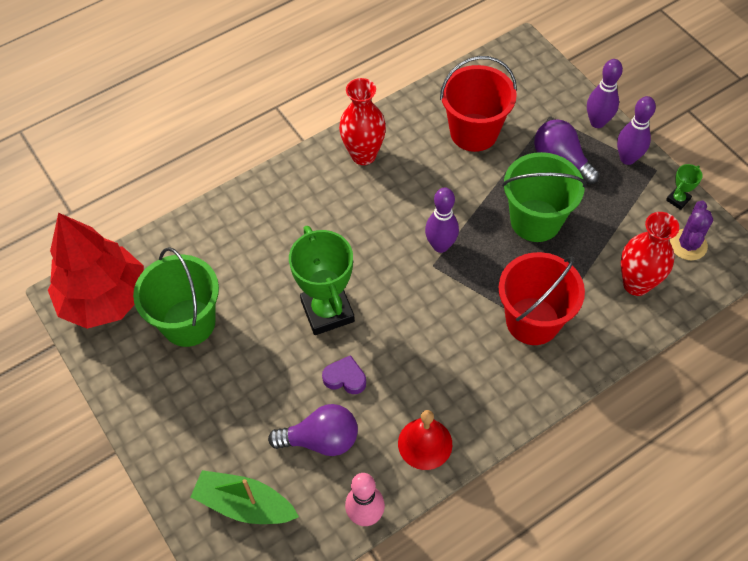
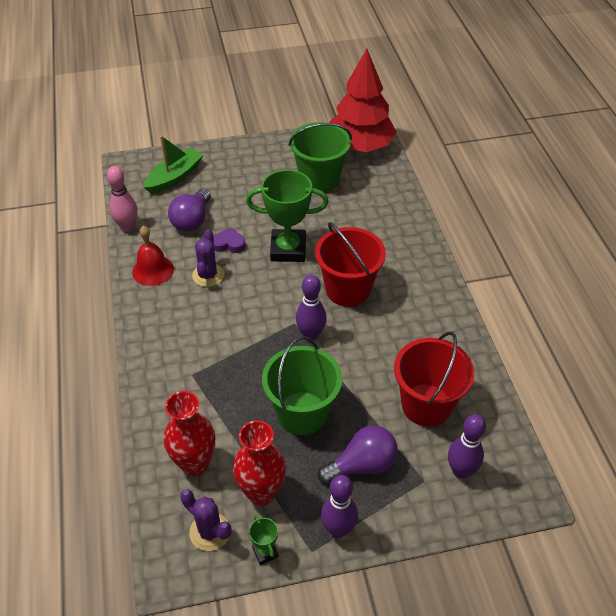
camera: 110 degrees right, 10 degrees down
purple heart [322,355,366,394] -> purple heart turned 120 degrees counterclockwise [213,227,245,253]
red vase [339,78,386,165] -> red vase moved to [233,421,286,505]
red bucket [498,252,585,345] -> red bucket moved to [315,222,386,307]
purple bowling pin [587,59,623,128] -> purple bowling pin moved to [448,414,486,479]
none -> purple cactus [192,230,224,287]

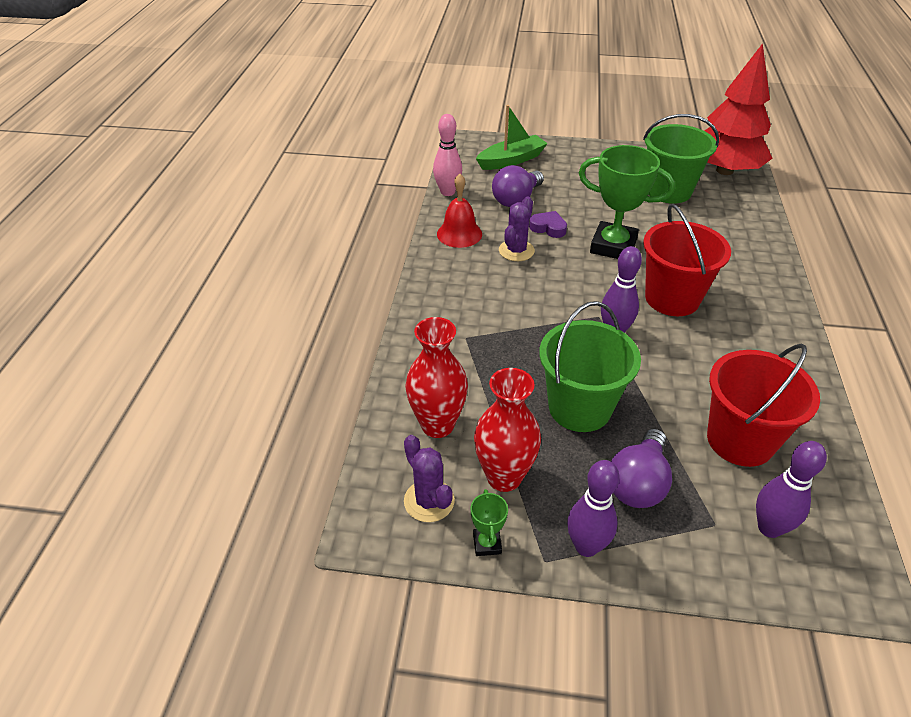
camera: 20 degrees right, 5 degrees down
purple light bulb [318,425,398,484] -> purple light bulb turned 120 degrees clockwise [611,428,672,508]

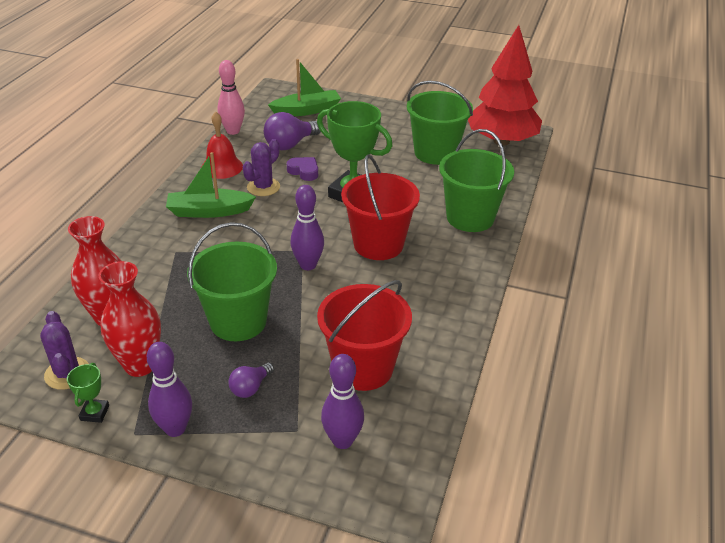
camera: 10 degrees right, 5 degrees down
purple light bulb [611,428,672,508] -> purple light bulb [228,363,274,398], size x0.57
none -> green boat [166,152,256,218]
none -> green bucket [439,129,514,232]

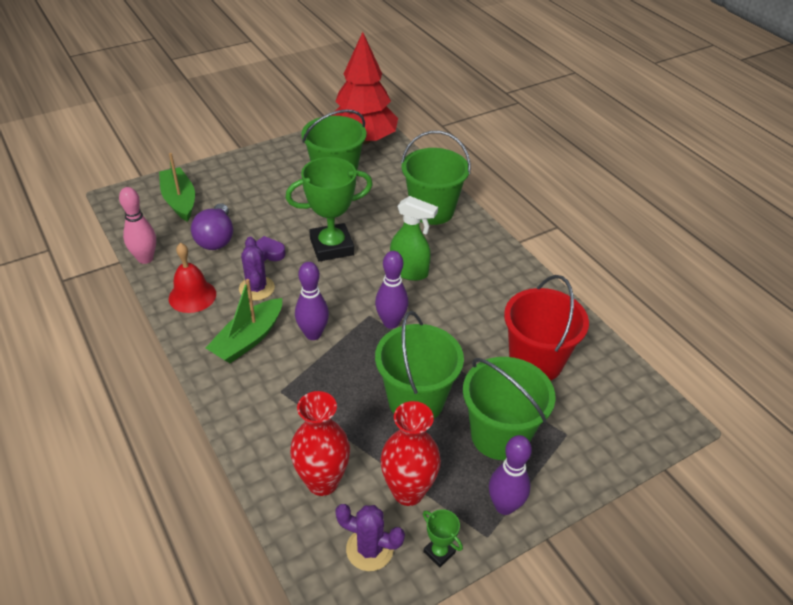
camera: 50 degrees left, 5 degrees up
purple light bulb [228,363,274,398] -> green bucket [463,357,555,460]
green boat [268,59,341,116] -> green boat turned 45 degrees counterclockwise [159,153,195,222]
purple bowling pin [321,354,364,449] -> purple bowling pin moved to [295,262,329,340]
red bucket [341,154,420,260] -> green spray bottle [390,196,438,281]

